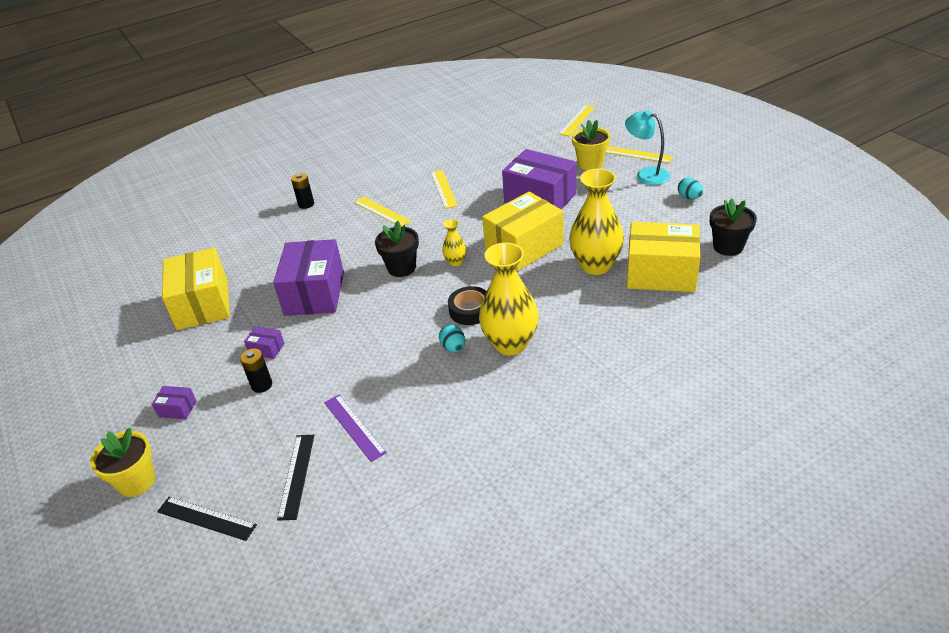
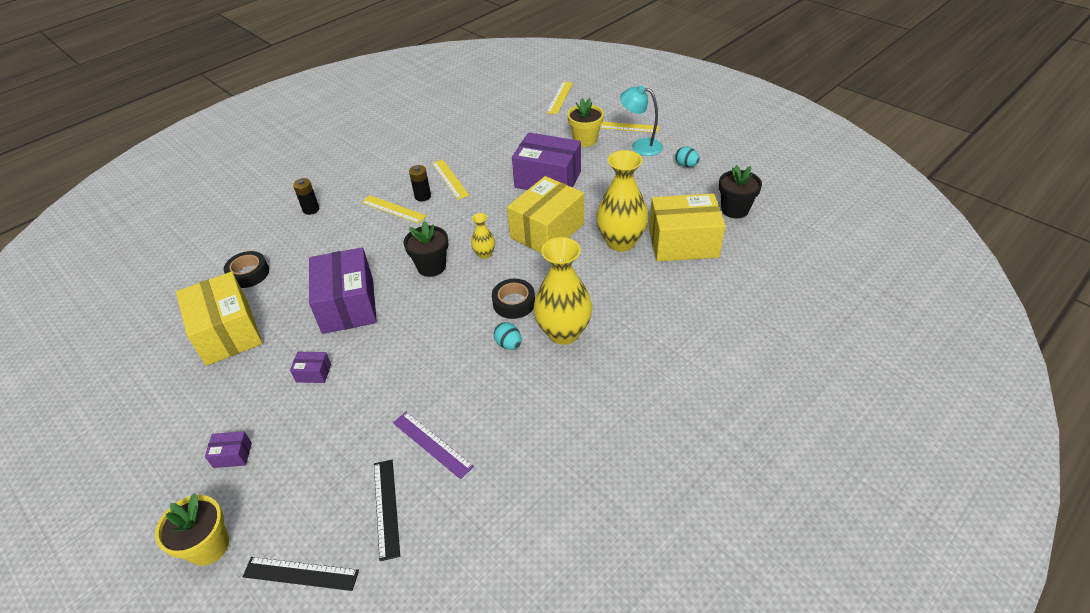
camera: 15 degrees left, 5 degrees up
black battery [240,349,272,393] -> black battery moved to [409,165,431,201]
none -> black tape [224,251,269,288]

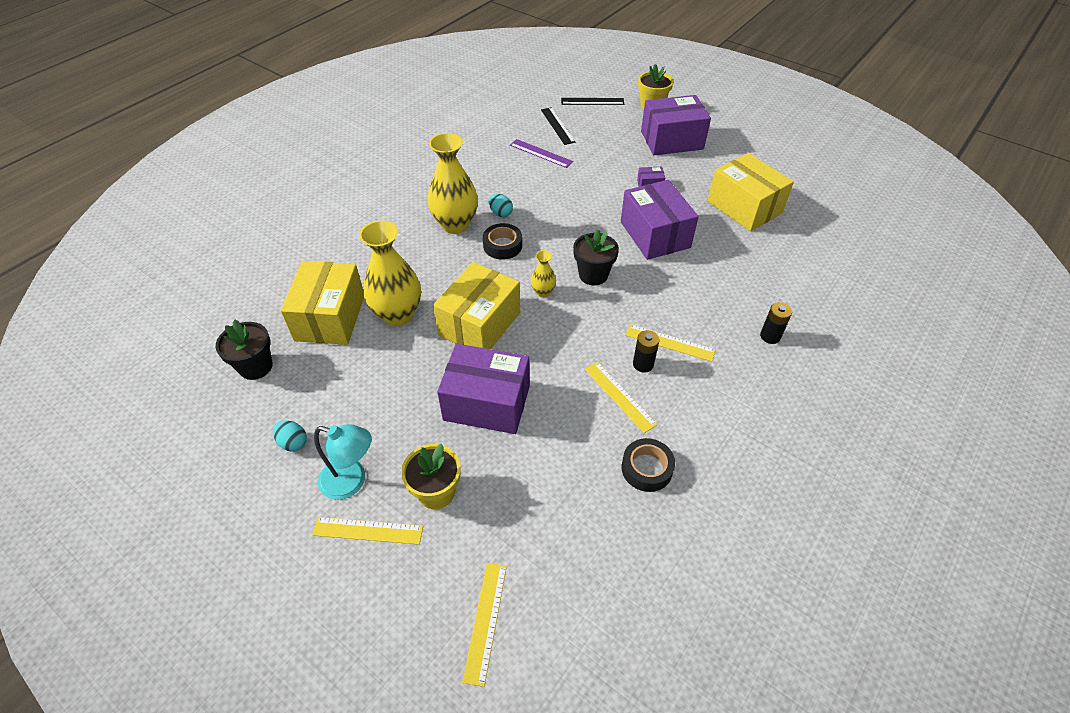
camera: 170 degrees right, 5 degrees up
purple box [205,431,252,468] -> purple box [641,95,711,155], size x2.42
black tape [224,251,269,288] -> black tape moved to [622,438,675,492]
yellow box [649,193,726,262] -> yellow box turned 75 degrees counterclockwise [281,261,364,345]

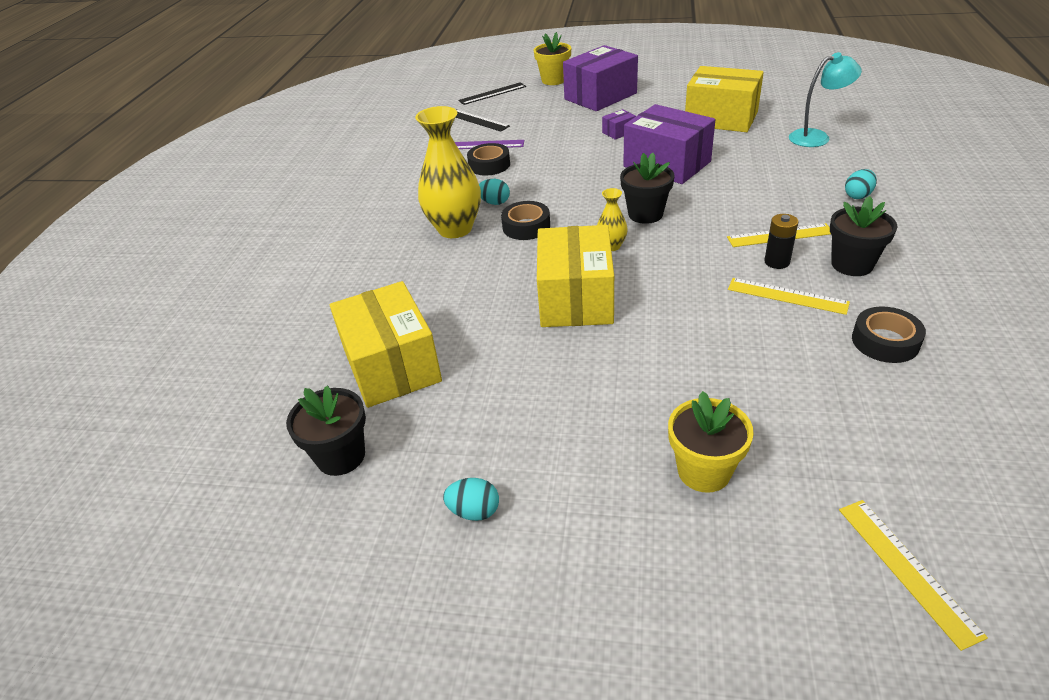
camera: 25 degrees left, 10 degrees down
yellow ruler [312,517,423,545] -> none
turquoise lamp [314,424,371,500] -> turquoise lamp moved to [789,52,862,147]
yellow vase [359,220,421,326] -> none
purple box [437,344,530,434] -> none
black battery [760,302,792,344] -> turquoise egg [845,169,877,199]
none -> black tape [467,143,510,175]
none -> black flower pot [830,196,898,276]

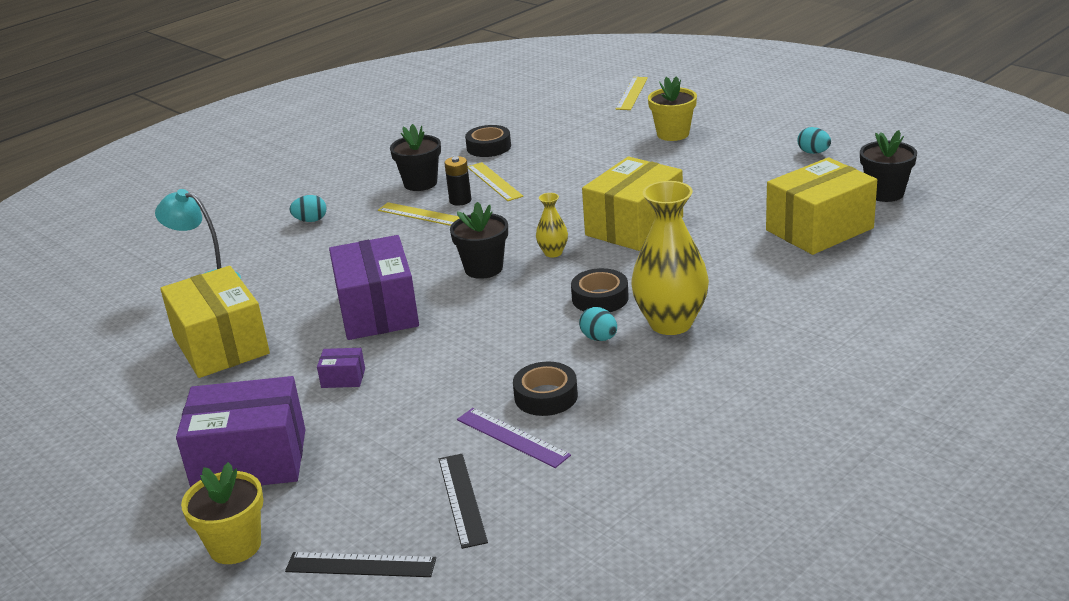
camera: 145 degrees left, 10 degrees down
yellow box [330,281,442,408] -> yellow box turned 45 degrees clockwise [766,157,877,255]

